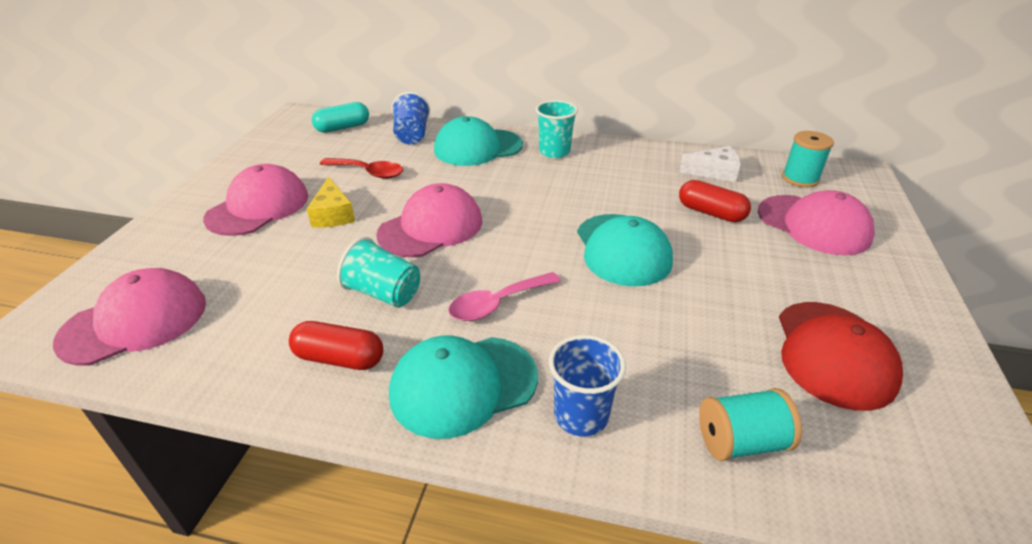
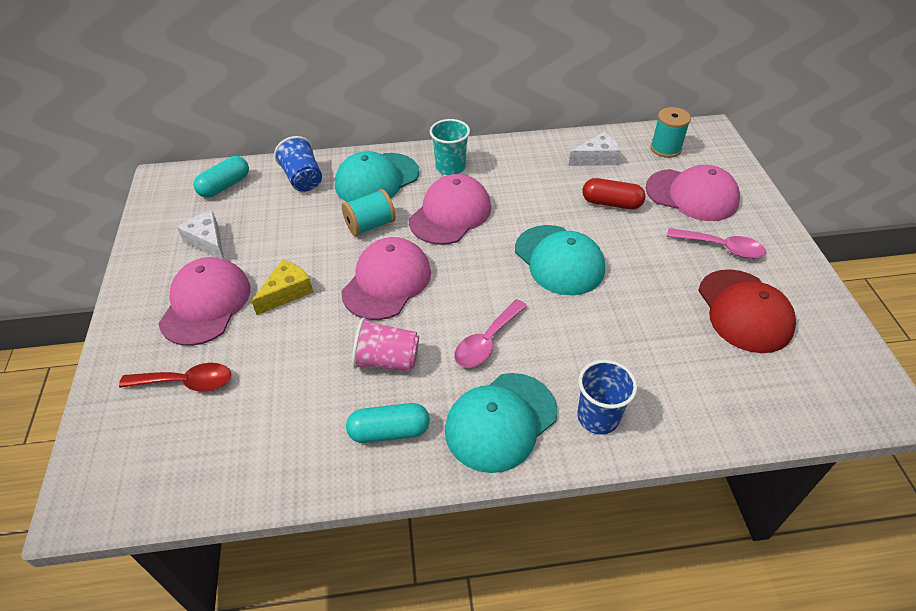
camera: 20 degrees left, 10 degrees up
pink cap [53,268,206,366] -> pink cap moved to [409,174,491,245]
red capsule [289,321,383,370] -> turquoise capsule [346,403,430,443]
yellow cheese [307,176,355,228] -> yellow cheese turned 105 degrees counterclockwise [251,259,313,315]
red spoon [320,158,403,179] -> red spoon moved to [119,363,231,392]
turquoise cup [337,237,420,308] -> pink cup [352,317,419,372]
turquoise spool [699,388,802,461] -> turquoise spool moved to [342,189,396,236]
none -> white cheese [177,211,224,259]
none -> pink spoon [667,228,766,259]

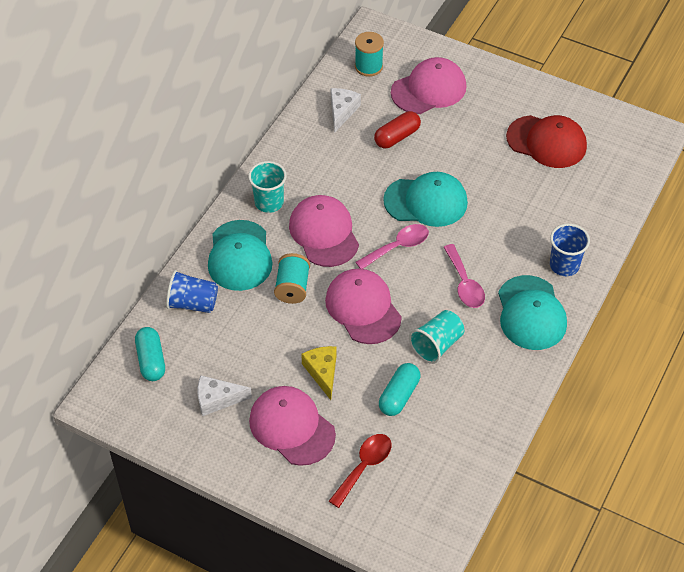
camera: 55 degrees left, 5 degrees up
turquoise capsule [346,403,430,443] -> turquoise capsule moved to [379,363,420,416]
pink cup [352,317,419,372] -> turquoise cup [409,310,464,364]
pink spoon [667,228,766,259] -> pink spoon moved to [355,224,429,269]

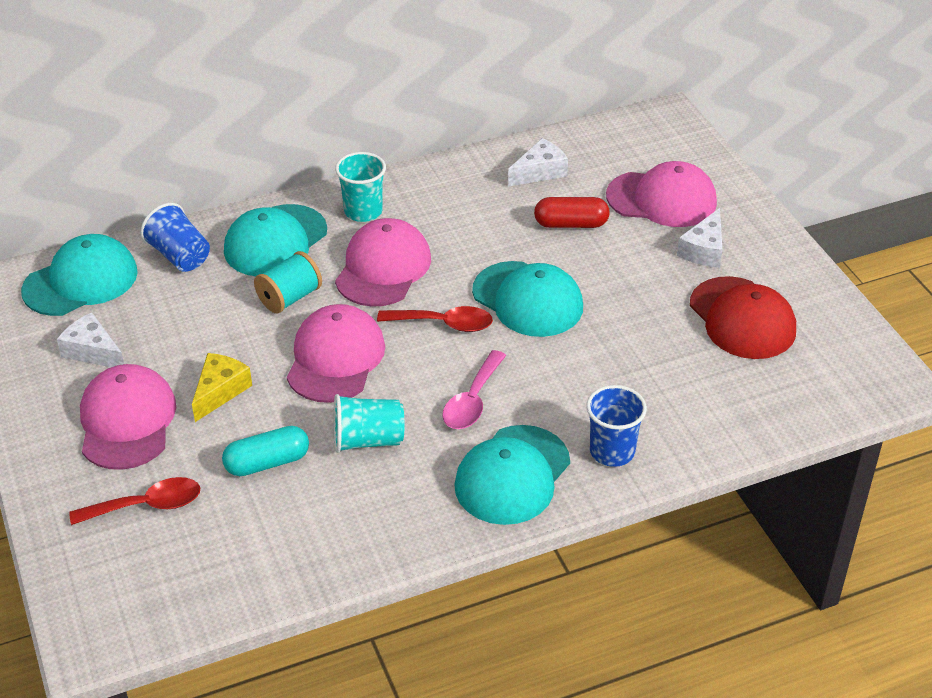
camera: 40 degrees right, 10 degrees down
turquoise capsule [135,327,165,381] -> turquoise cap [21,234,138,316]
turquoise spool [355,32,384,77] -> none
pink spoon [355,224,429,269] -> red spoon [377,306,493,332]
none -> white cheese [677,208,723,268]

